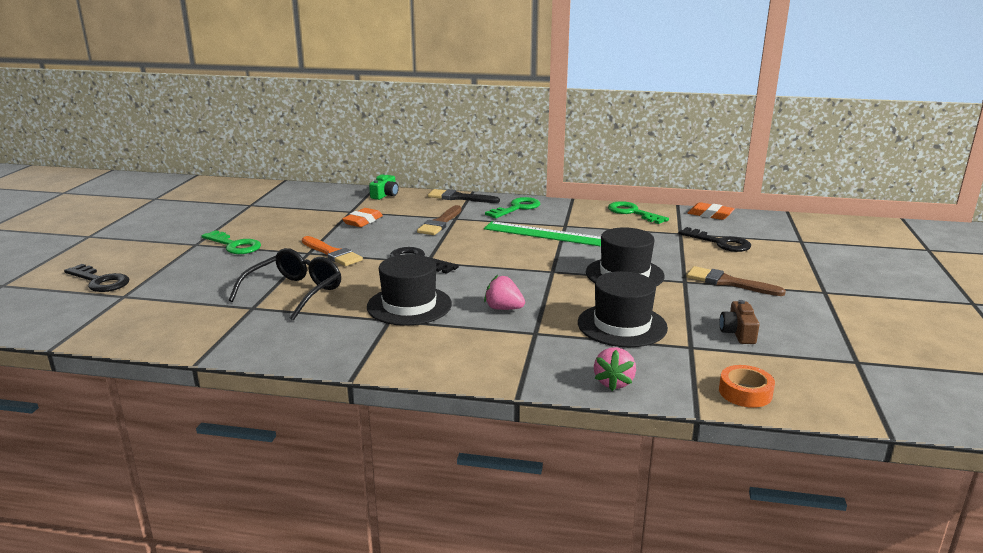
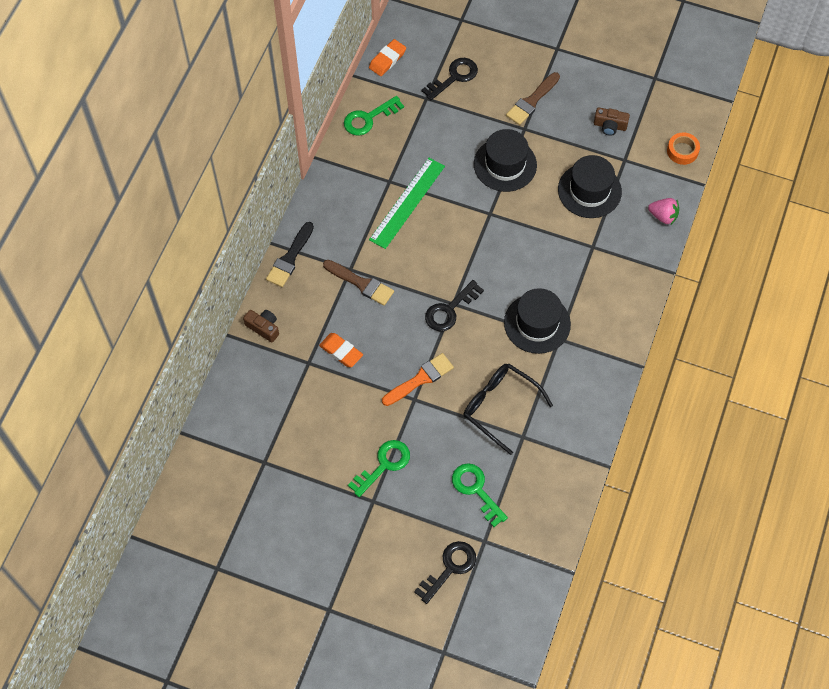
camera: 80 degrees left, 40 degrees up
green camera [369,174,399,200] -> brown camera [243,310,279,342]
pink strawberry [484,275,525,310] -> none
green key [485,197,540,219] -> green key moved to [452,463,508,527]

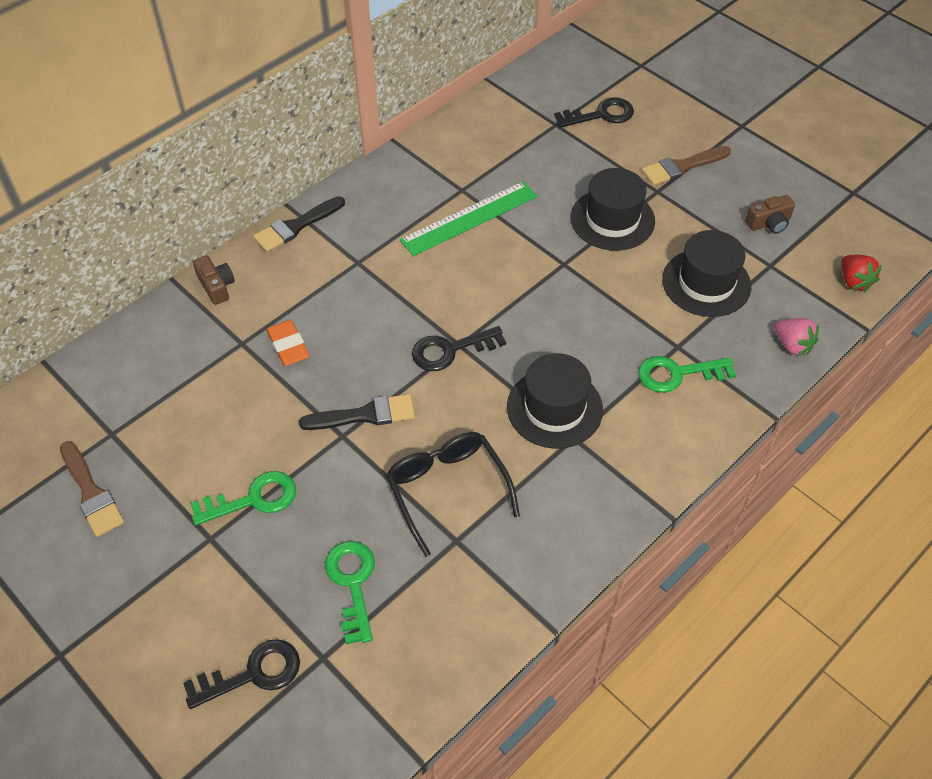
camera: 25 degrees right, 10 degrees down
brown brush [323,260,394,306] -> brown brush moved to [60,441,124,537]
green key [344,96,404,136] -> green key moved to [638,356,736,393]
orange eraser [369,39,406,76] -> none
orange brush [382,353,454,406] -> black brush [299,394,415,430]
brown camera [594,107,630,136] -> brown camera turned 60 degrees counterclockwise [745,195,795,234]
orange tape [667,132,700,165] -> red strawberry [841,255,882,292]

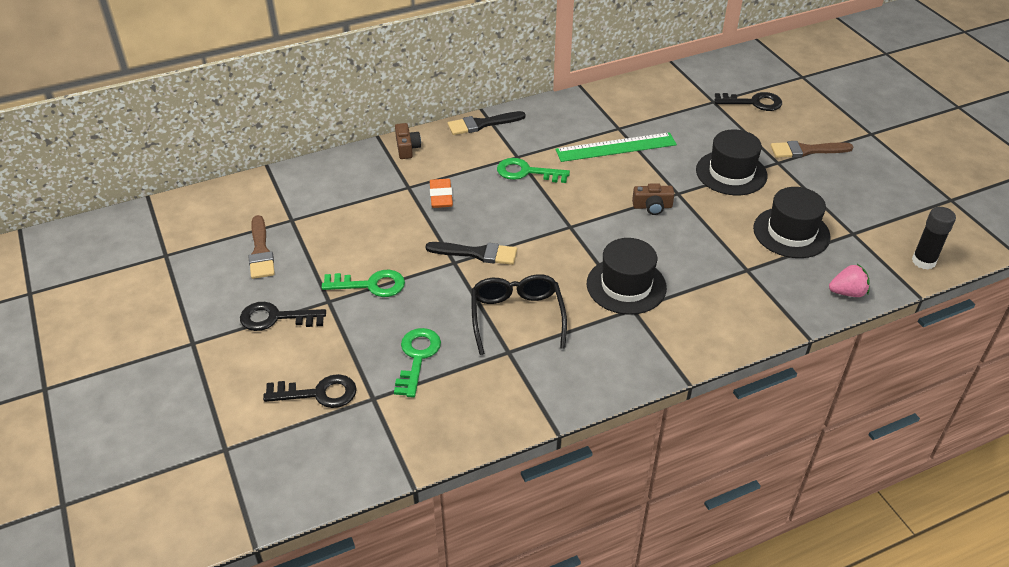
camera: 20 degrees right, 10 degrees down
black key [412,326,506,371] -> black key moved to [240,302,326,331]
green key [638,356,736,393] -> green key moved to [497,158,570,183]
brown camera [745,195,795,234] -> brown camera moved to [632,183,674,215]
pink strawberry [774,318,819,356] -> pink strawberry turned 75 degrees counterclockwise [829,264,870,297]
red strawberry [841,255,882,292] -> black glue stick [912,207,956,270]

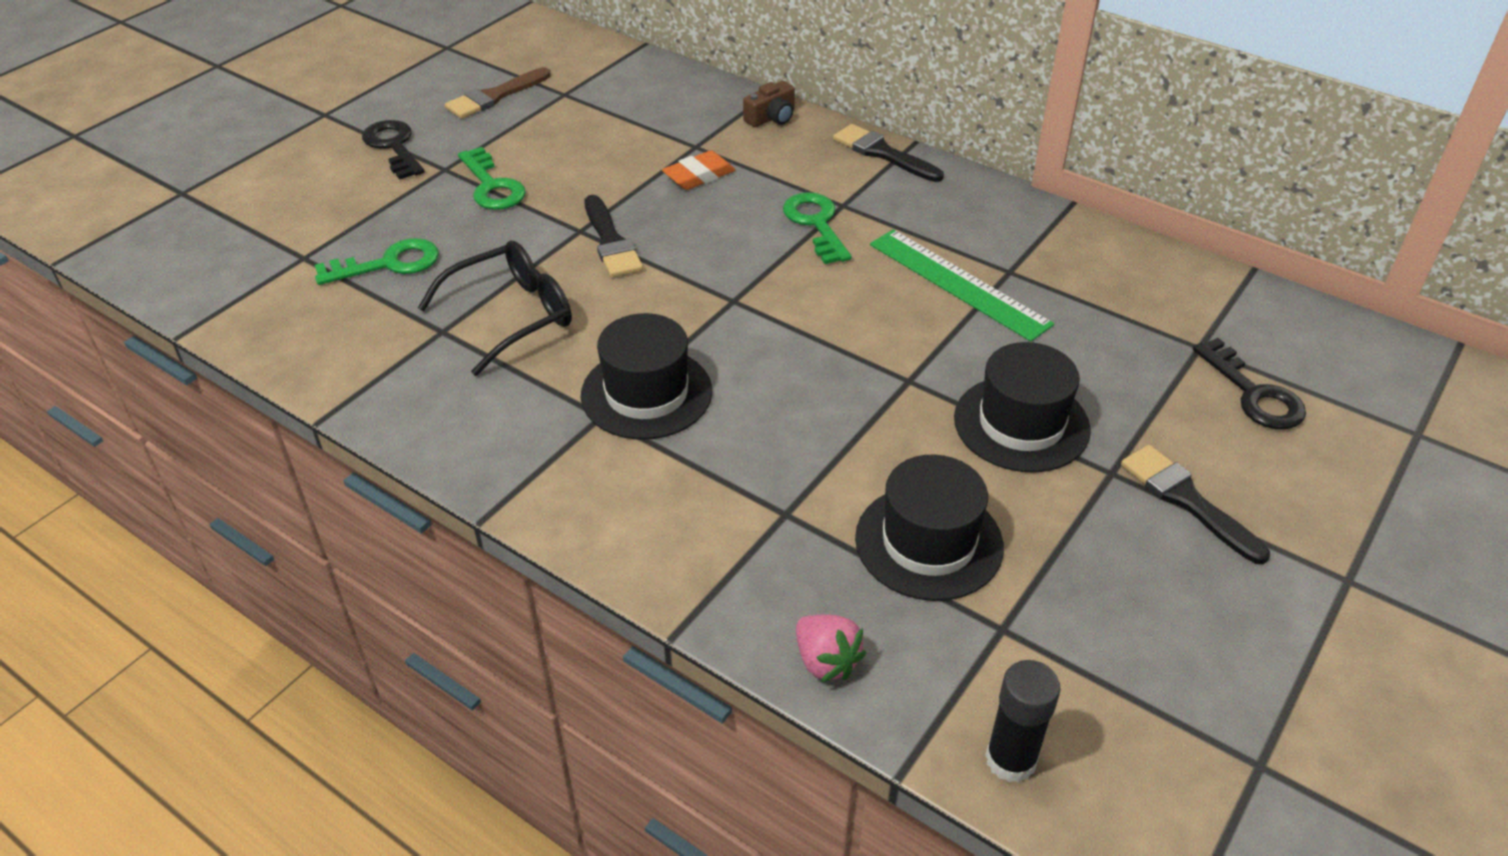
camera: 60 degrees right, 0 degrees up
black key [263,374,357,408] -> none
brown camera [632,183,674,215] -> none
brown brush [771,141,853,158] -> black brush [1121,445,1270,564]

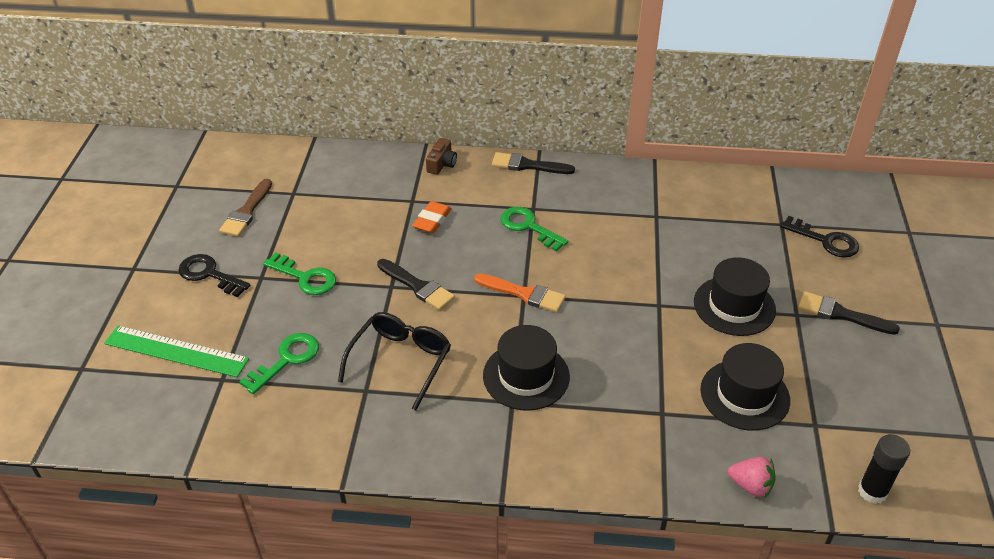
camera: 30 degrees left, 0 degrees up
green ruler [870,229,1054,342] -> green ruler moved to [104,325,249,377]
none -> orange brush [474,273,566,312]

